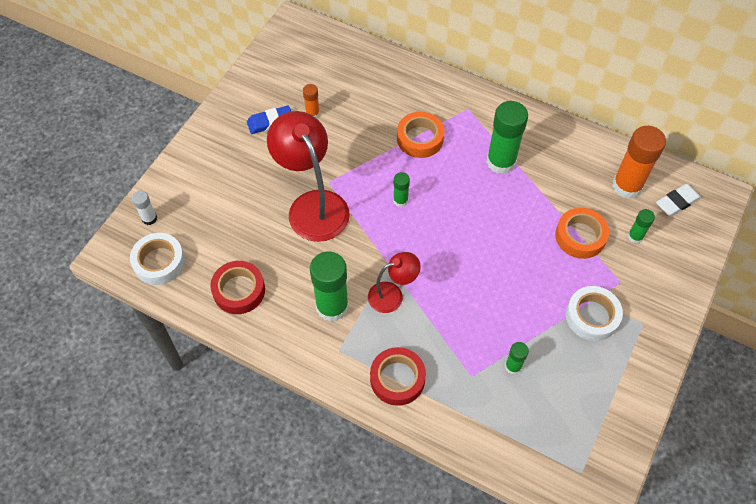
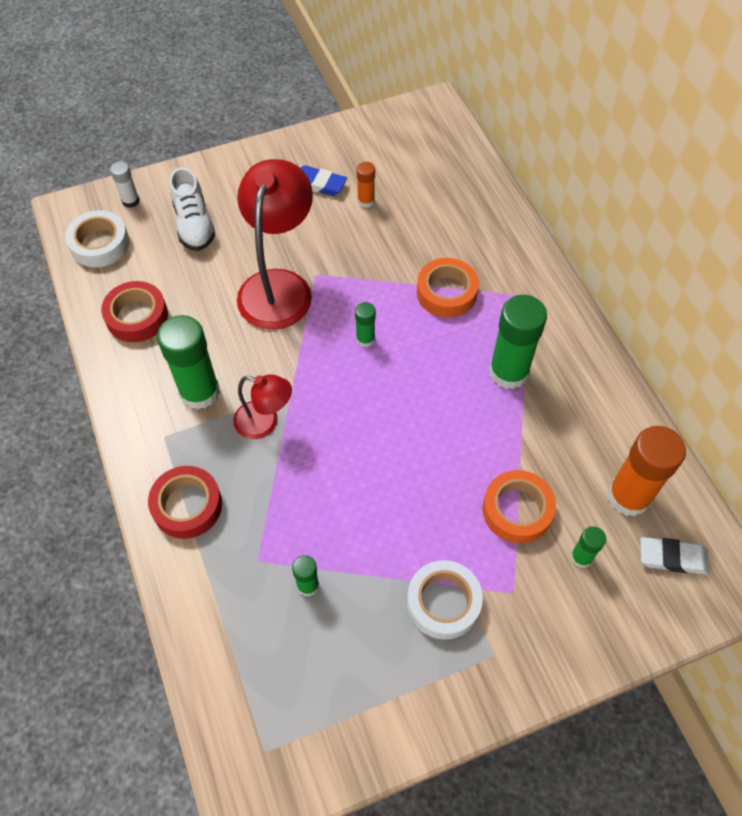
camera: 40 degrees right, 0 degrees up
none -> white shoe [169,167,215,251]

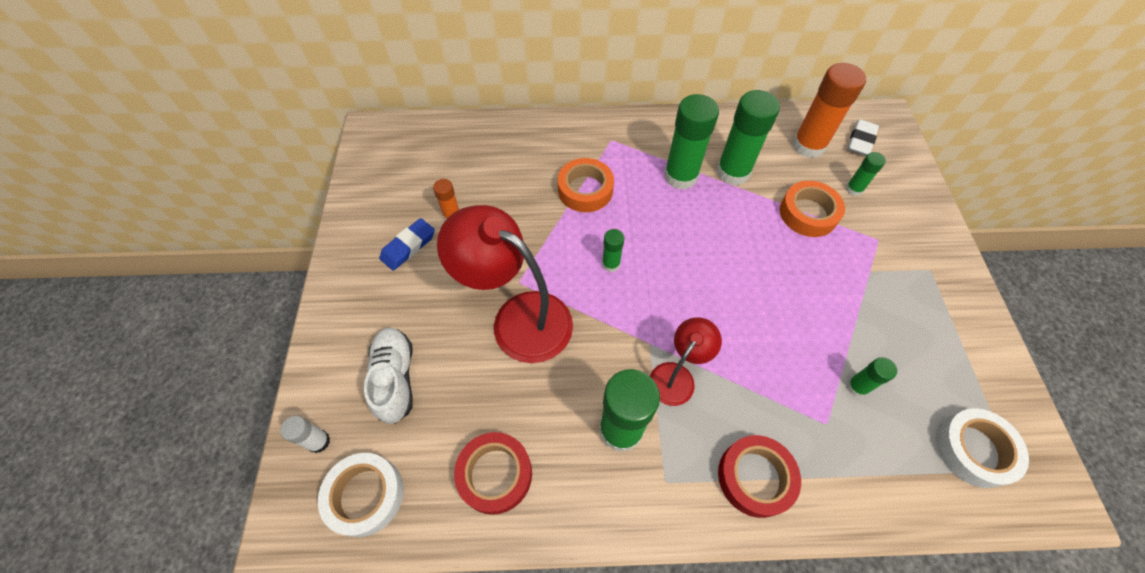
camera: 70 degrees left, 0 degrees up
white shoe [169,167,215,251] -> white shoe turned 105 degrees counterclockwise [364,328,413,424]
white tape [407,560,483,640] -> white tape moved to [936,408,1029,488]
none -> green glue stick [716,90,780,185]

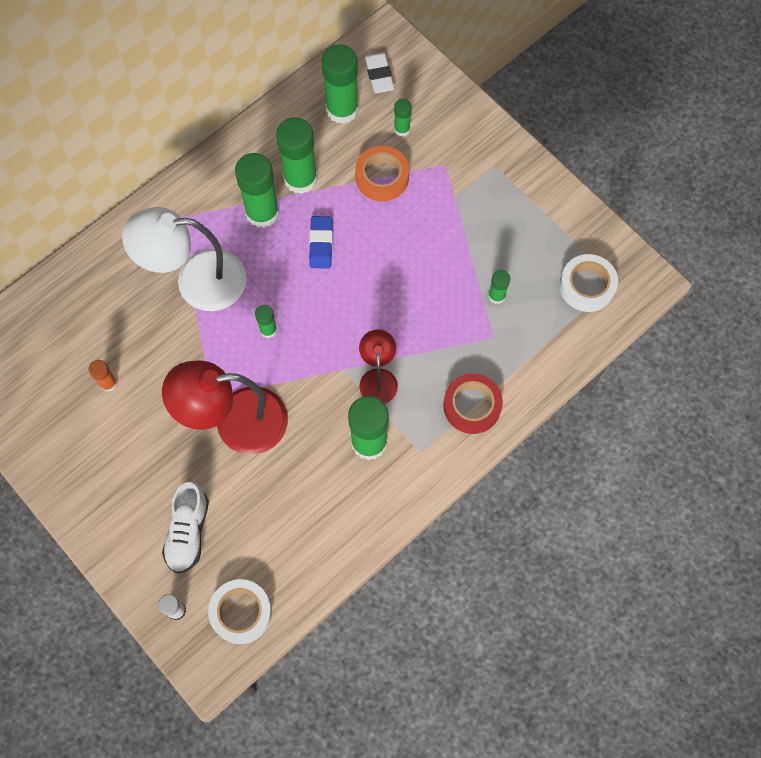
camera: 40 degrees left, 10 degrees up
white shoe [364,328,413,424] -> white shoe turned 120 degrees counterclockwise [162,481,209,573]
blue eraser [379,218,435,271] -> blue eraser moved to [309,216,333,268]
red tape [454,432,532,515] -> none
orange tape [558,158,614,212] -> white lamp [122,207,247,311]
orange glue stick [792,63,866,158] -> green glue stick [322,45,359,124]

